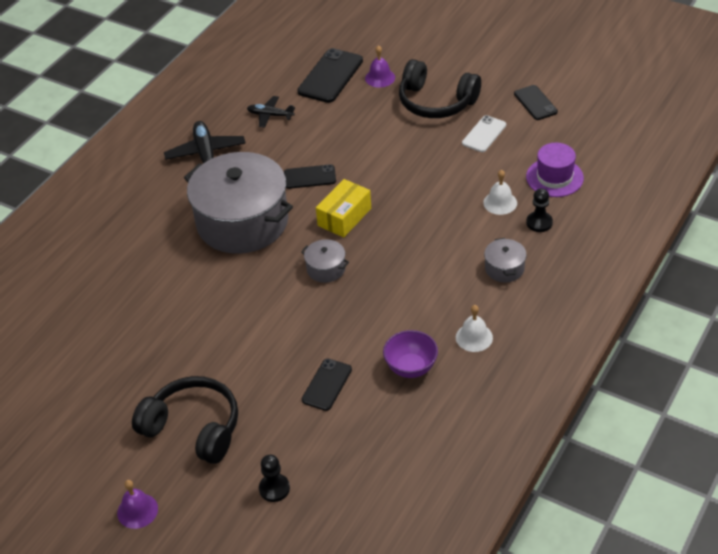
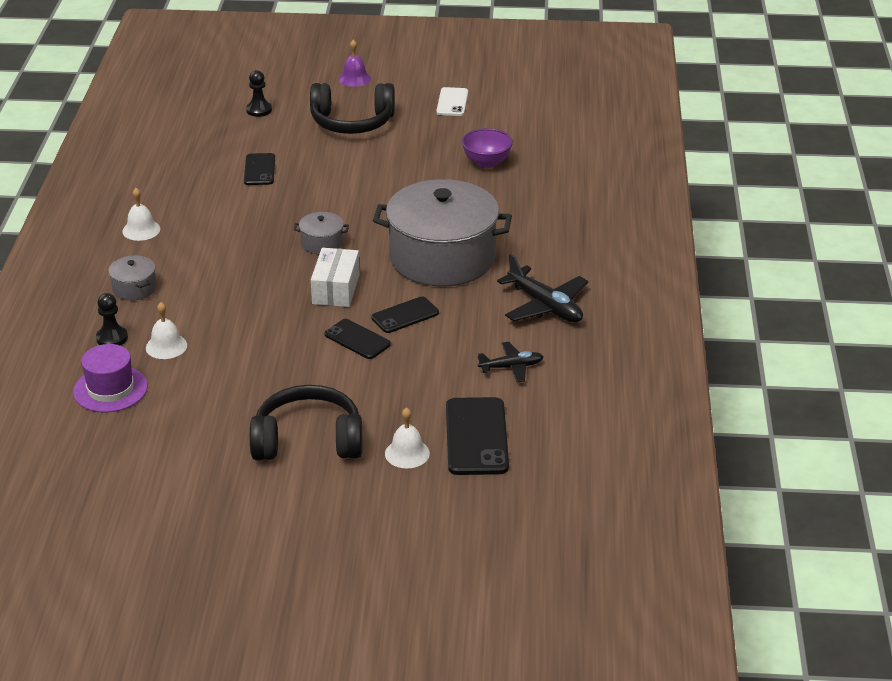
camera: 150 degrees right, 10 degrees down
yellow box [316,179,371,237] -> white box [311,248,360,307]
purple bell [365,45,395,88] -> white bell [385,407,430,468]
purple bowl [383,330,438,378] -> purple bowl moved to [462,128,513,168]
white phone [462,115,506,152] -> white phone moved to [436,87,468,116]
black phone [514,85,558,120] -> black phone moved to [324,319,391,359]

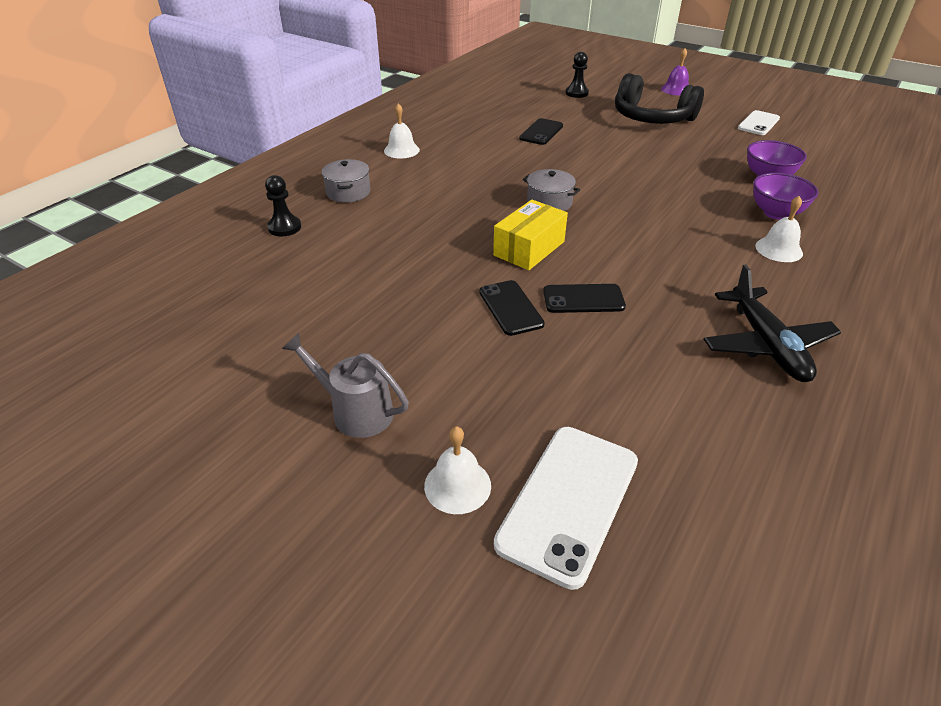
camera: 30 degrees right, 5 degrees up
purple hat [73,344,148,413] -> none
white bell [146,302,187,359] -> white bell moved to [755,196,803,262]
black headphones [250,385,362,460] -> grey watering can [282,333,409,438]
white box [311,248,360,307] -> yellow box [493,200,568,270]
grey pot [373,179,512,287] -> none
black phone [446,397,509,475] -> white phone [494,427,638,590]
black plane [478,342,543,382] -> none
none -> purple bowl [753,173,818,220]

